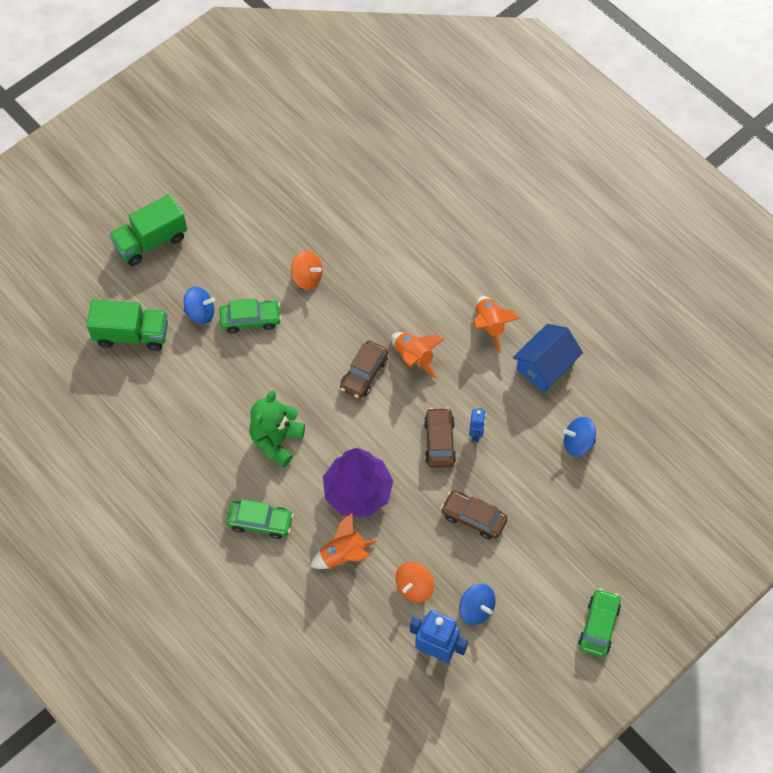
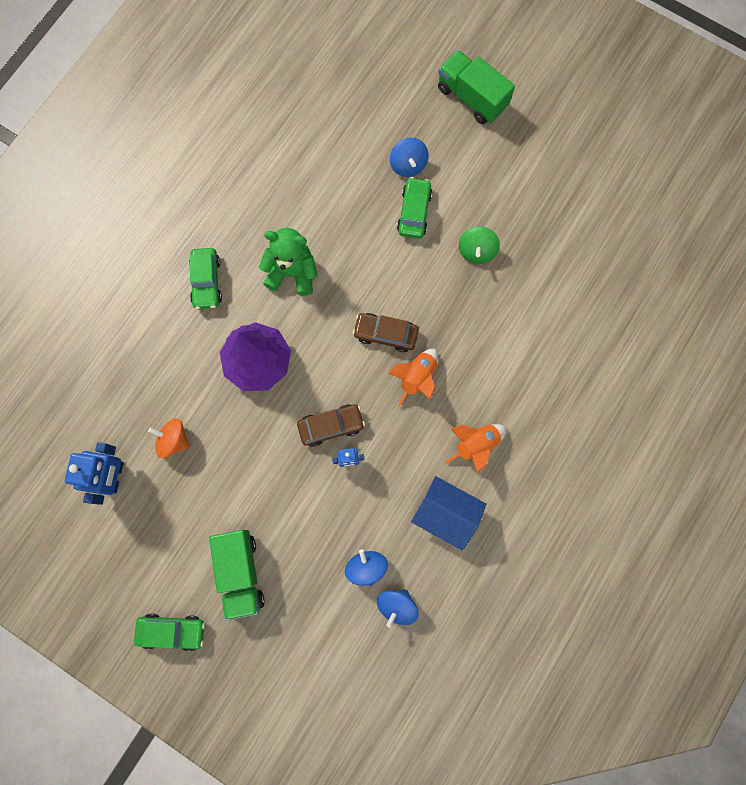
camera: 75 degrees right, 15 degrees up
green truck [87,300,168,351] -> green truck moved to [209,530,265,621]
green car [219,298,281,333] -> green car turned 150 degrees counterclockwise [397,177,432,239]
orange spinning top [291,250,322,290] -> green spinning top [459,226,500,264]
orange rocket [310,512,377,569] -> none
brown car [441,491,508,540] -> none
blue spinning top [459,584,496,625] -> blue spinning top moved to [377,590,419,628]

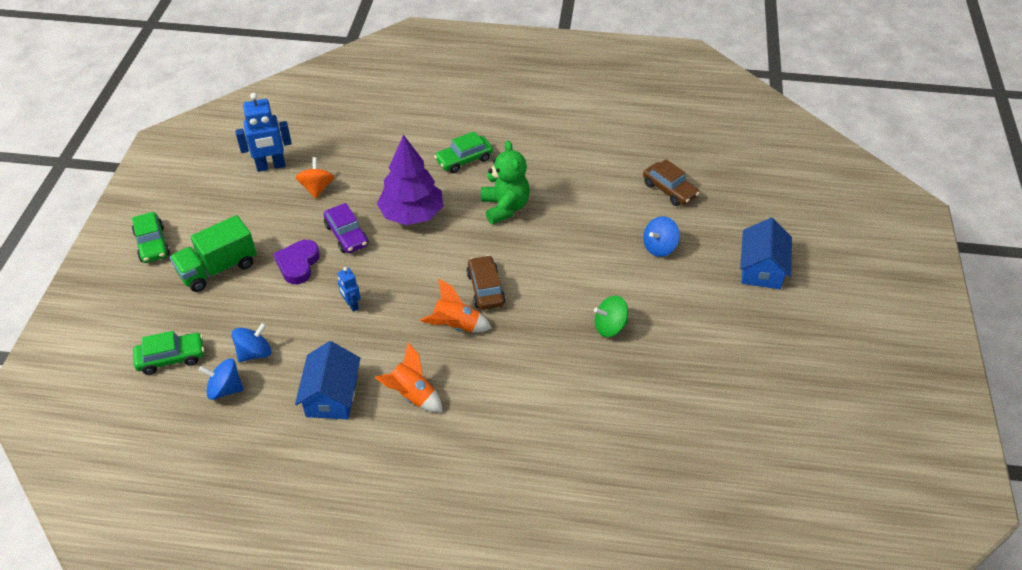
camera: 65 degrees right, 30 degrees down
brown car [297,404,365,447] -> brown car moved to [643,159,699,206]
green car [397,177,432,239] -> green car moved to [133,331,204,375]
green truck [438,50,515,124] -> blue house [740,218,792,289]
none -> purple heart [273,240,320,284]
none -> purple car [324,203,369,253]

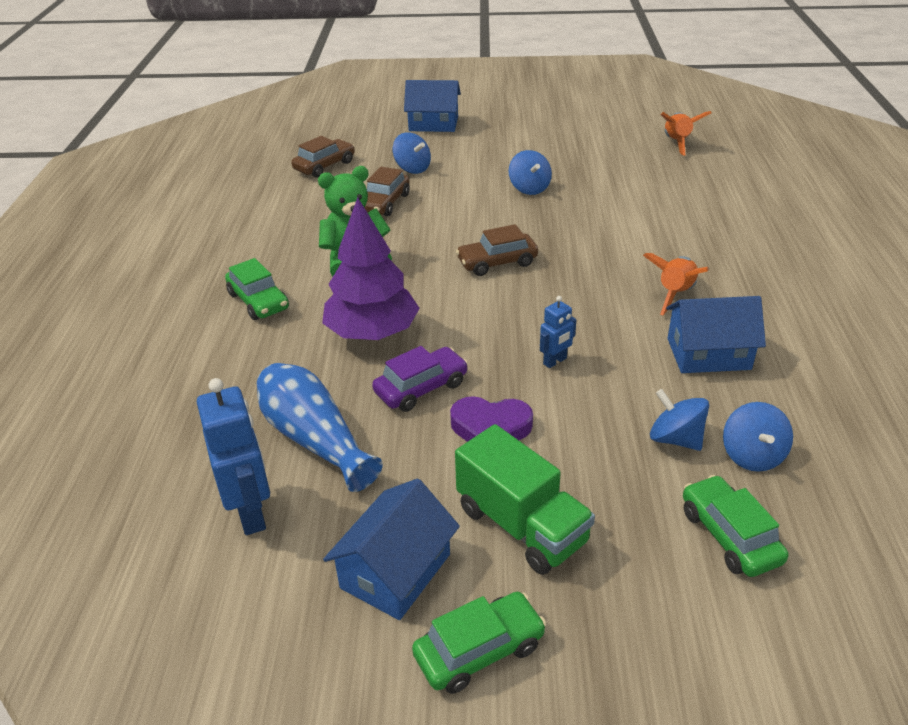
camera: 95 degrees left, 10 degrees down
orange spinning top [296,157,334,199] -> blue vase [257,363,383,492]
orange rocket [420,279,491,332] -> orange rocket moved to [661,111,711,155]
green spinning top [594,295,628,337] -> blue spinning top [509,150,552,195]
none -> blue house [323,479,460,620]
none -> brown car [364,167,410,216]

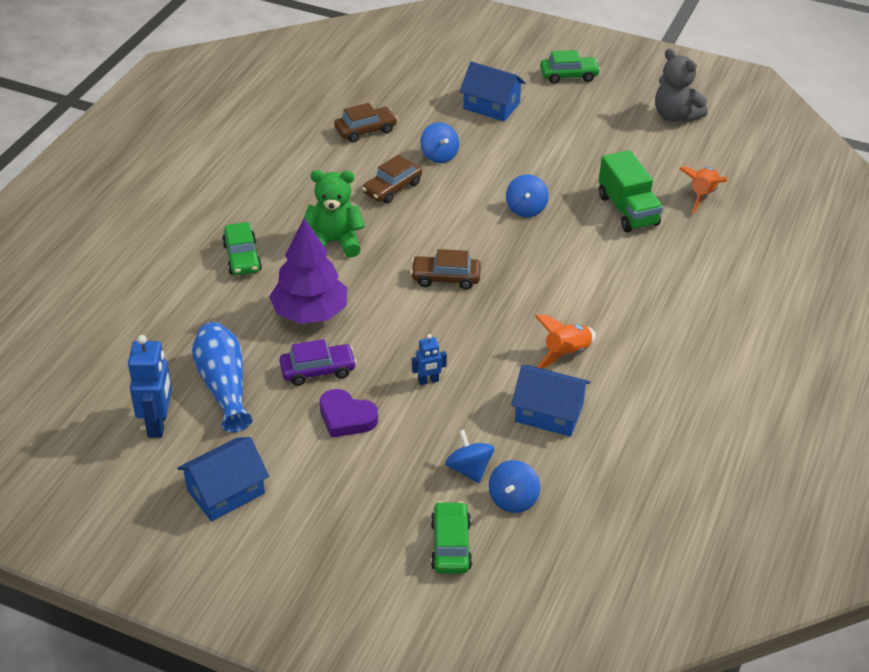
camera: 20 degrees right, 5 degrees up
green car [412,592,547,694] -> green car moved to [540,50,601,84]
green truck [455,424,595,575] -> green truck moved to [599,150,663,232]
none -> grey teddy bear [655,49,708,123]

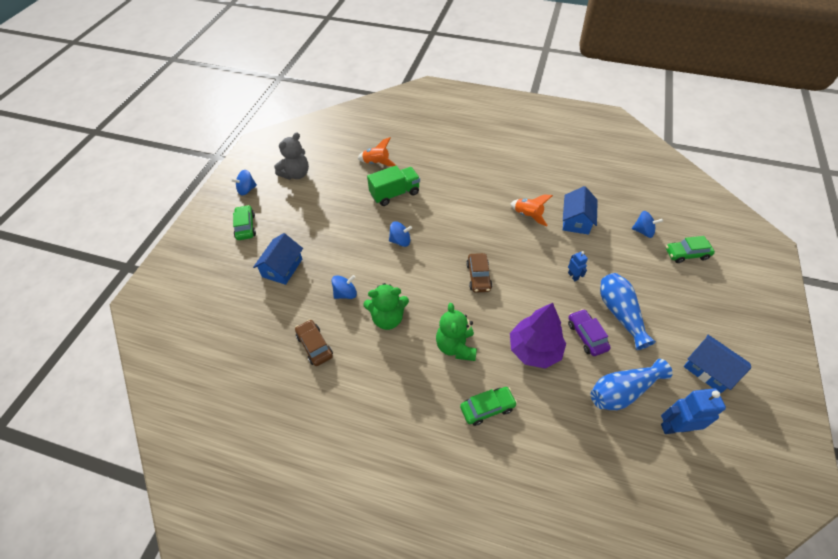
camera: 95 degrees left, 10 degrees up
purple heart [320,389,378,438] -> blue vase [600,273,656,350]
brown car [362,155,422,204] -> green teddy bear [363,283,409,330]
blue spinning top [445,430,494,483] -> blue spinning top moved to [230,170,257,196]

